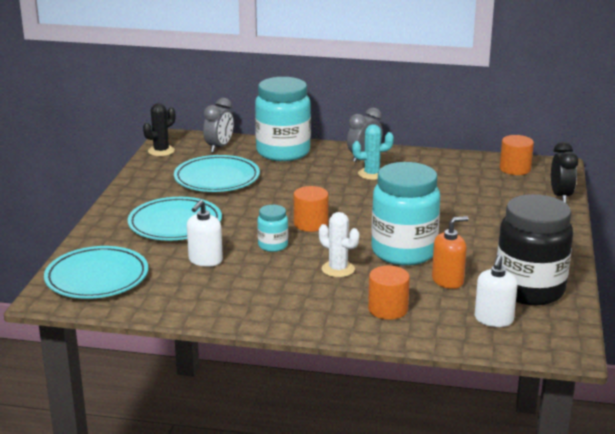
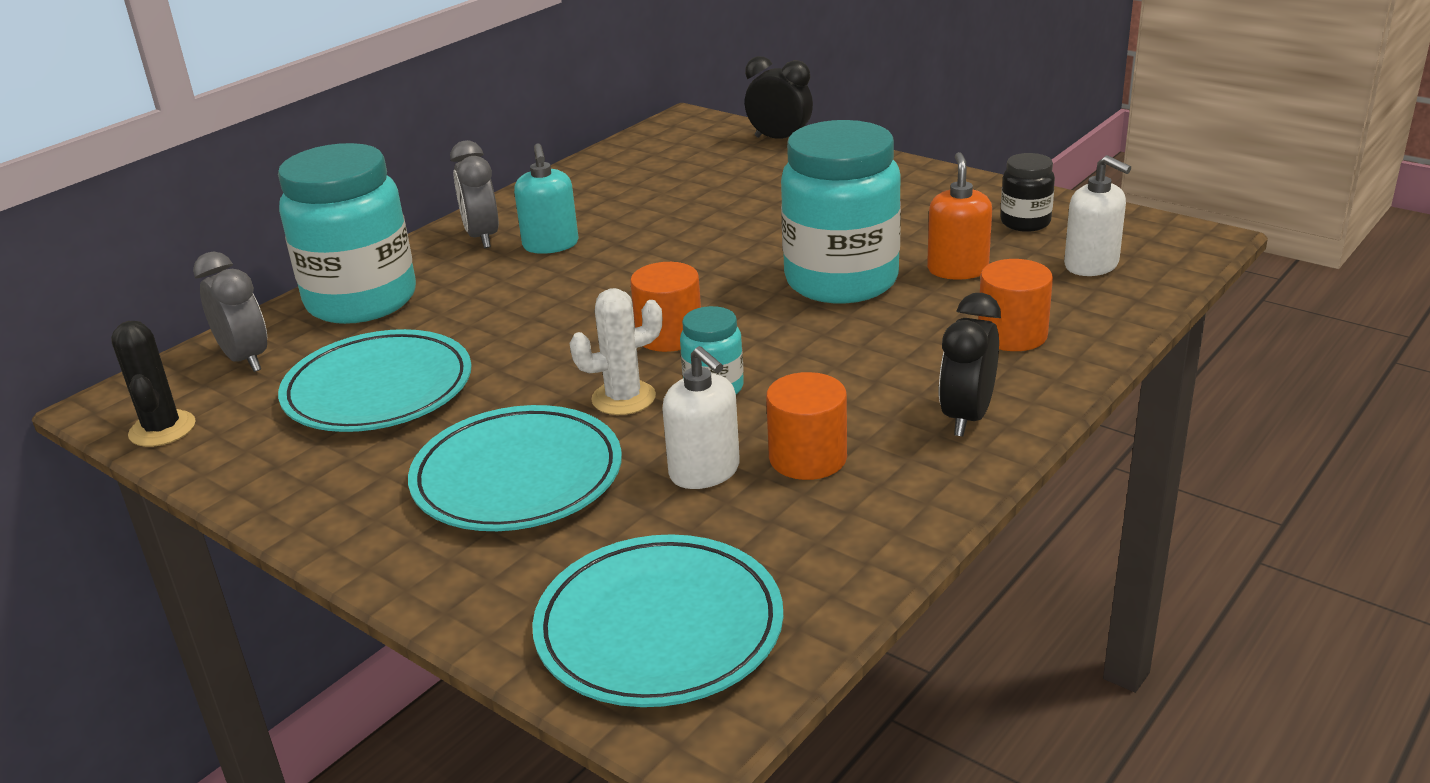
camera: 60 degrees left, 5 degrees up
white cactus [319,212,359,277] -> white cactus moved to [569,288,662,415]
turquoise cactus [352,124,394,180] -> turquoise soap dispenser [514,143,578,254]
black jar [497,194,573,305] -> black jar [1001,153,1055,232], size x0.47
orange cylinder [500,135,534,175] -> orange cylinder moved to [766,372,847,480]
none -> black clock [939,293,1001,437]

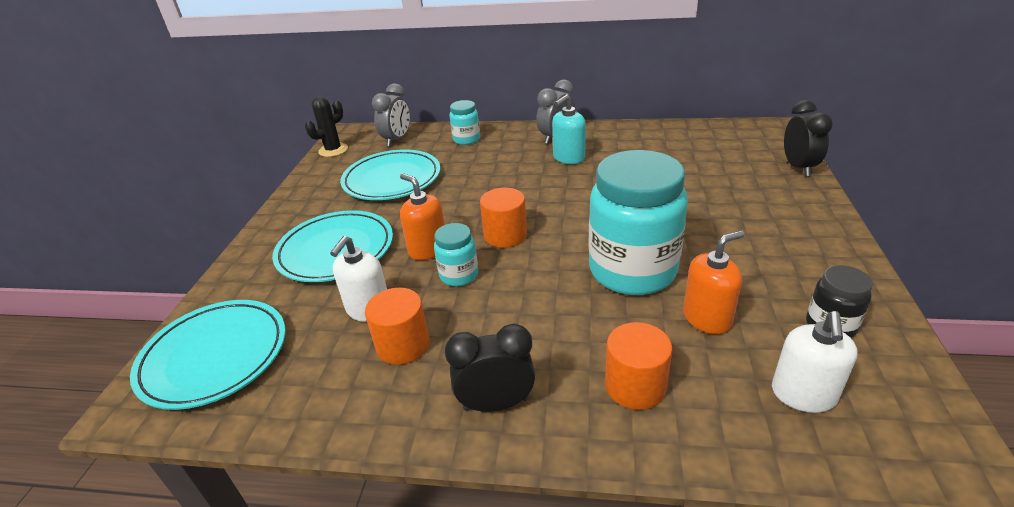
camera: 60 degrees right, 5 degrees up
turquoise jar [278,143,416,324] -> turquoise jar [450,100,480,145], size x0.47
white cactus [569,288,662,415] -> orange soap dispenser [400,173,445,260]

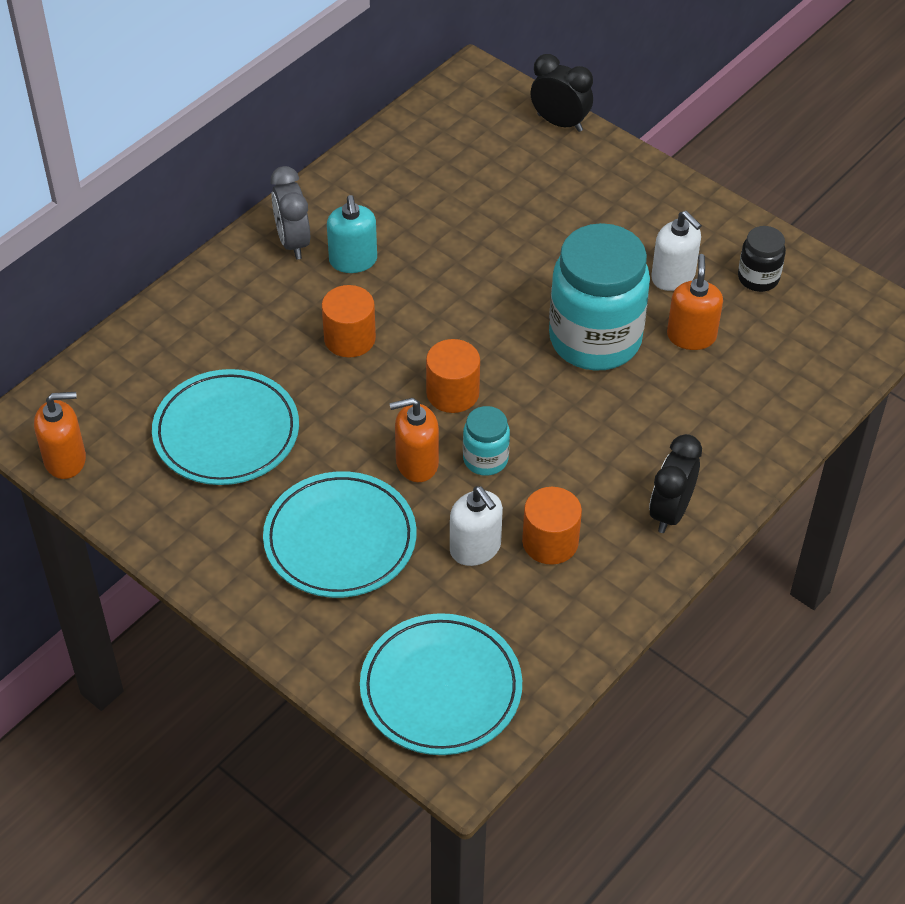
camera: 60 degrees left, 15 degrees up
black cactus [305,96,348,157] -> orange soap dispenser [34,392,86,479]
grey clock [372,84,410,147] -> none
turquoise jar [450,100,480,145] -> none
orange cylinder [605,322,672,410] -> orange cylinder moved to [322,285,376,358]
white soap dispenser [772,311,858,413] -> white soap dispenser moved to [651,211,702,291]

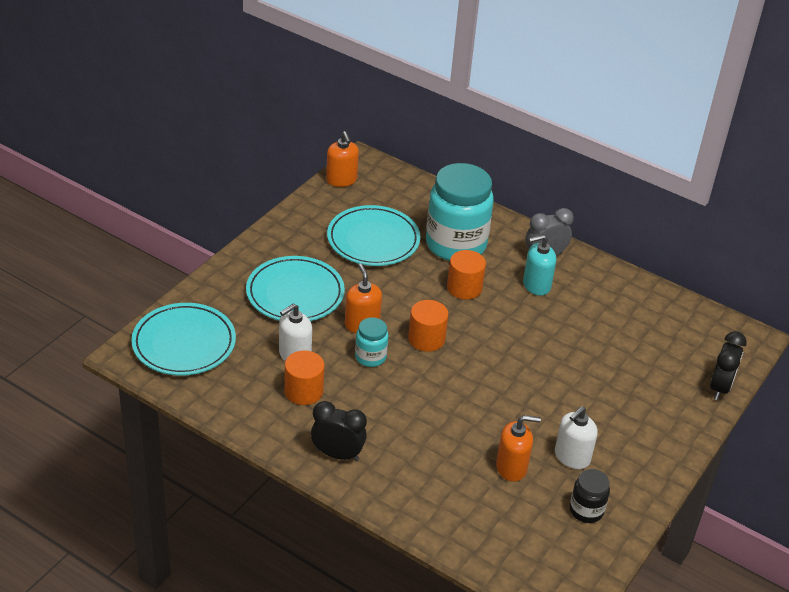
camera: 80 degrees right, 10 degrees down
turquoise jar [549,223,650,371] -> turquoise jar moved to [426,163,494,261]

